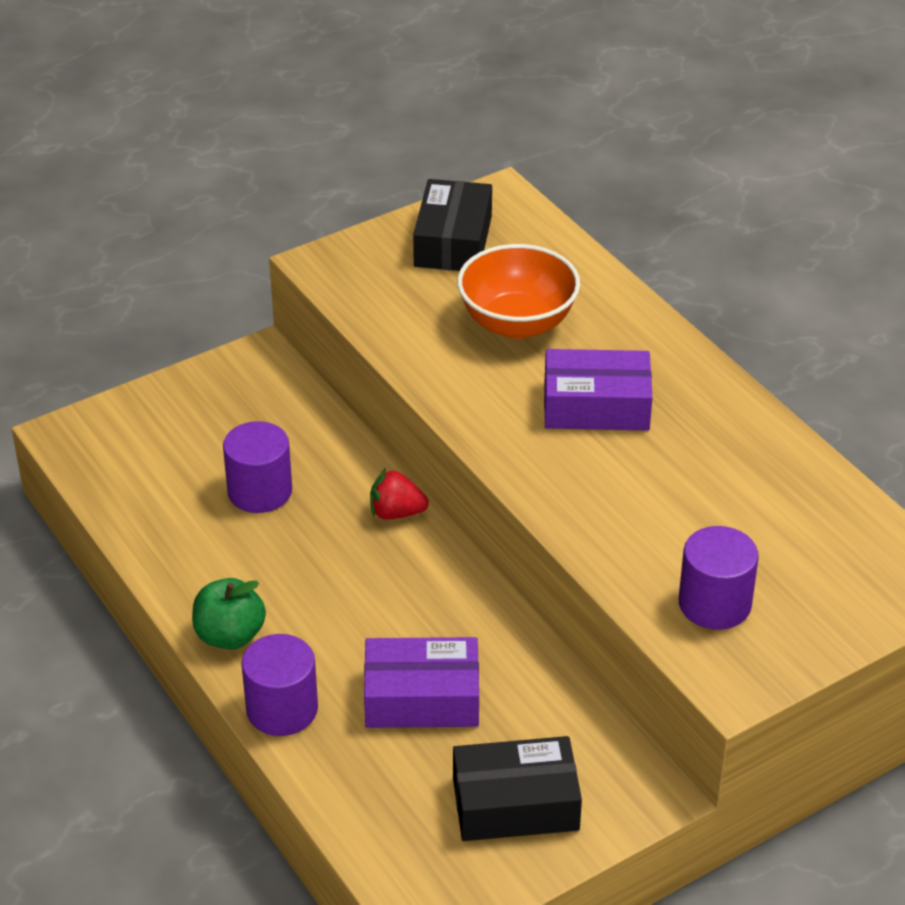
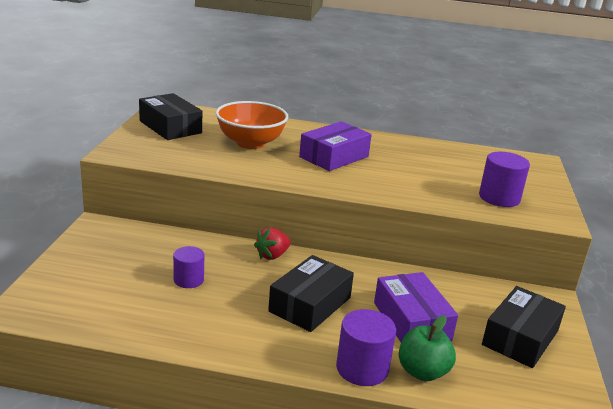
camera: 50 degrees left, 15 degrees down
green apple [192,578,266,650] -> green apple moved to [399,315,456,381]
purple cylinder [223,421,292,513] -> purple cylinder [173,246,204,288], size x0.66
purple box [364,637,479,728] -> purple box turned 60 degrees counterclockwise [374,272,458,342]
none -> black box [268,255,354,332]

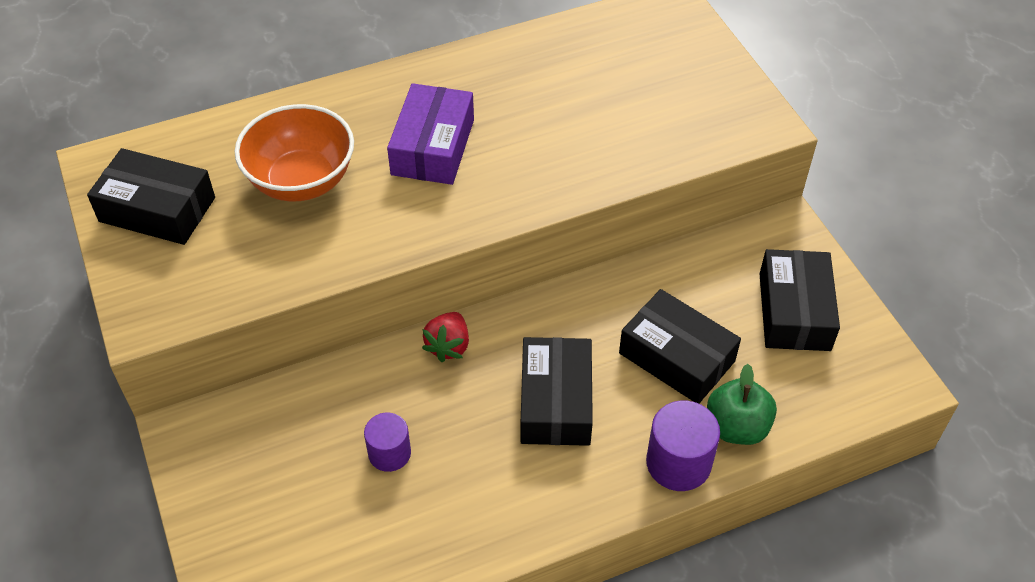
camera: 30 degrees left, 25 degrees up
purple box [374,272,458,342] -> black box [619,289,741,404]
purple cylinder [479,152,530,207] -> none

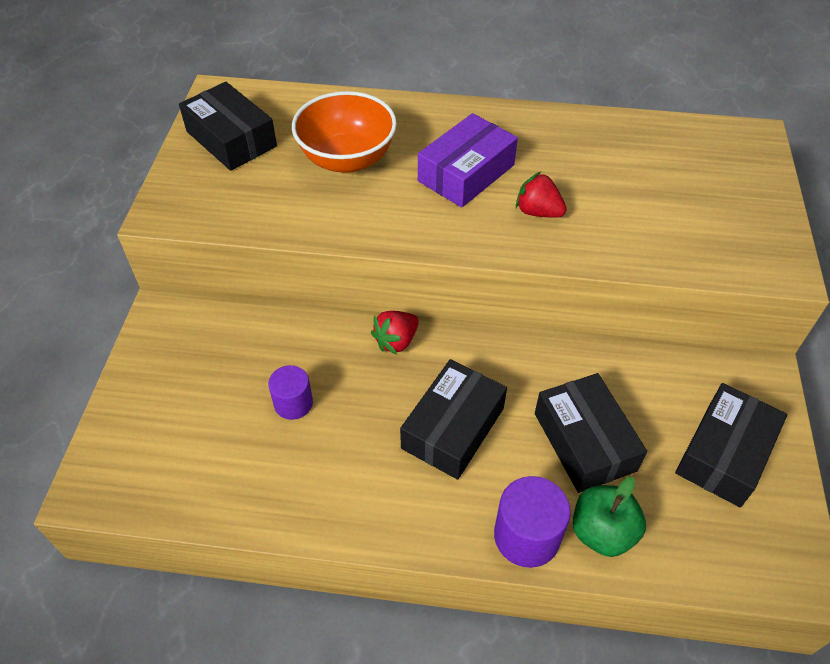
camera: 30 degrees right, 0 degrees up
none -> red strawberry [516,172,567,218]

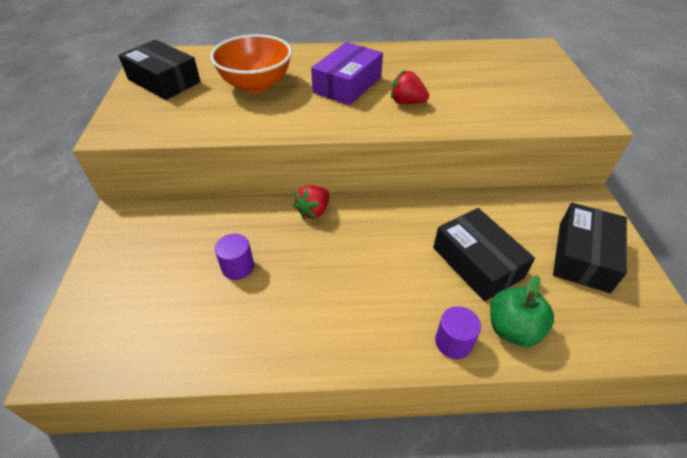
camera: 10 degrees left, 5 degrees down
black box [400,359,507,480] -> none
purple cylinder [494,476,571,568] -> purple cylinder [435,306,481,359], size x0.66

